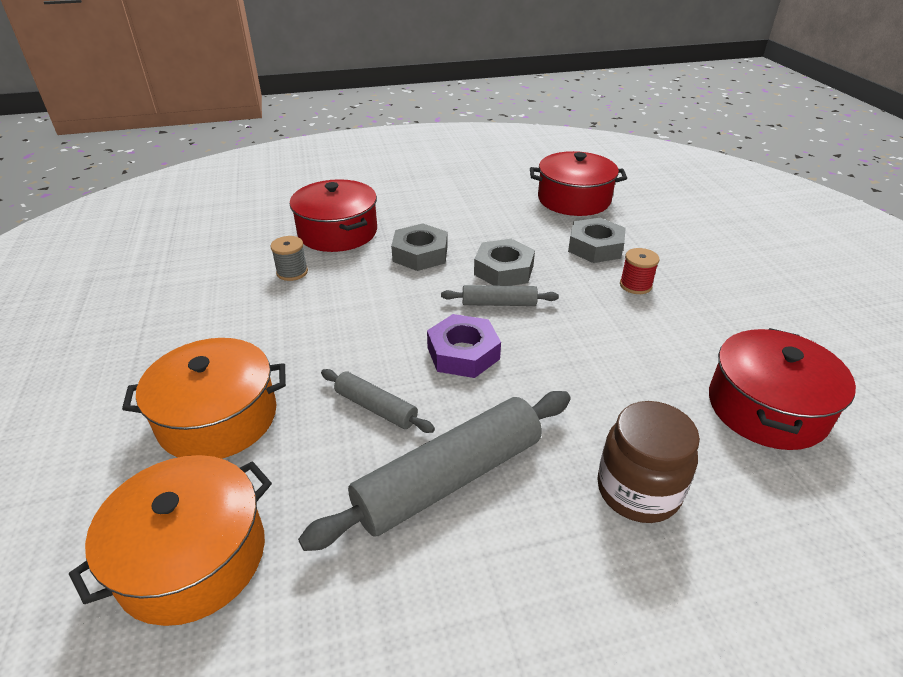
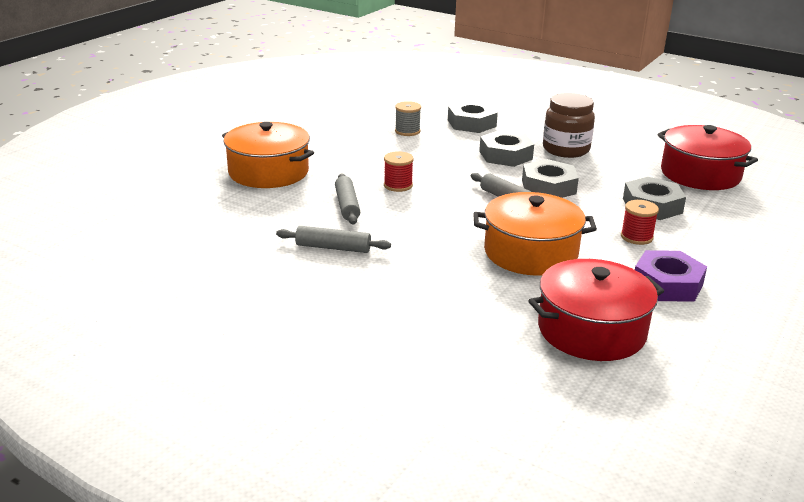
camera: 45 degrees right, 10 degrees down
orange pot [69,455,272,626] -> orange pot moved to [473,192,597,276]
red pot [290,179,377,252] -> grey nut [448,101,498,133]
grey rolling pin [298,391,571,551] -> grey rolling pin [276,226,391,253], size x0.51
purple nut [427,314,501,378] -> purple nut moved to [635,250,707,302]
brown jar [597,401,700,523] -> brown jar moved to [543,93,595,158]
none -> red spool [384,151,414,192]

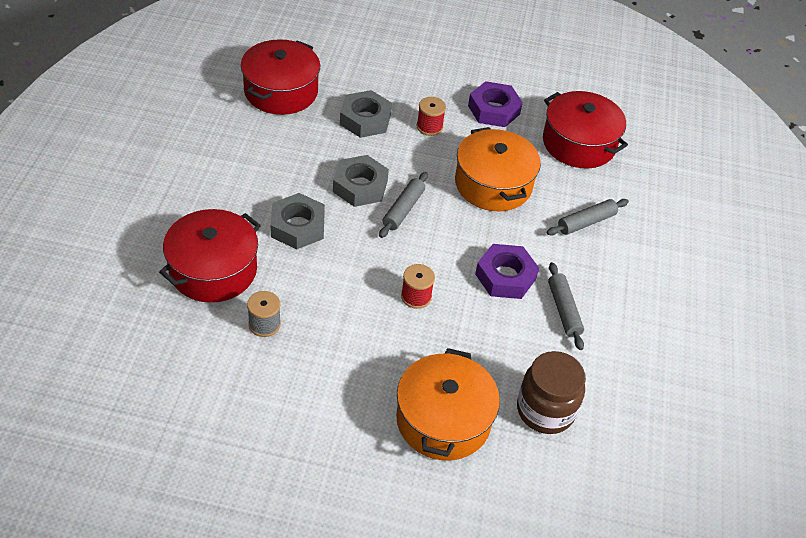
camera: 115 degrees left, 20 degrees up
grey rolling pin [335,173,360,225] -> grey rolling pin moved to [546,199,629,236]
grey nut [448,101,498,133] -> red pot [159,209,261,303]
brown jar [543,93,595,158] -> brown jar moved to [517,351,586,434]
none -> purple nut [475,244,539,299]

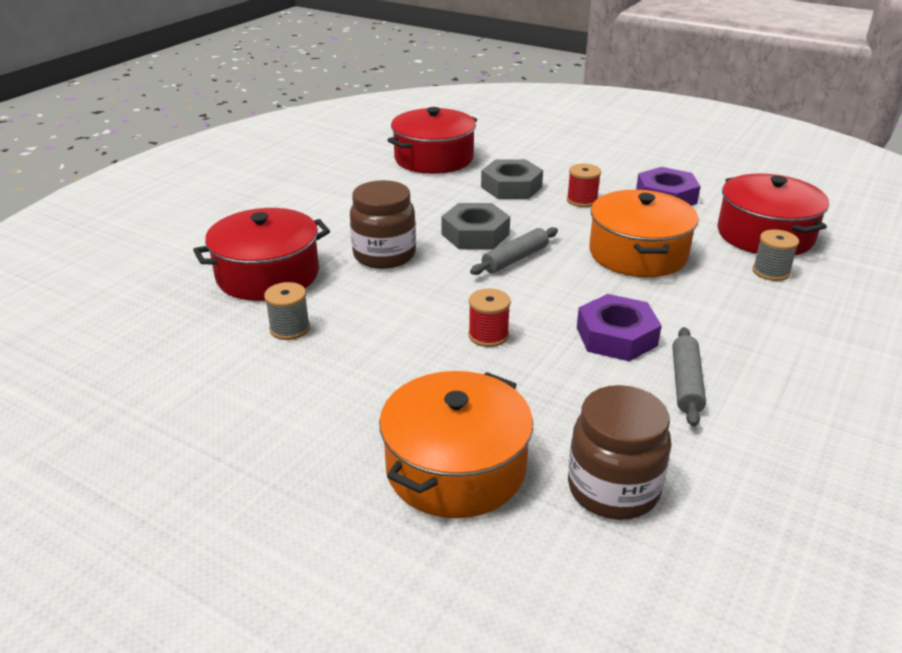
camera: 25 degrees right, 15 degrees down
grey nut [271,193,325,249] -> brown jar [350,180,416,269]
grey rolling pin [546,199,629,236] -> none
none -> grey spool [753,229,799,281]

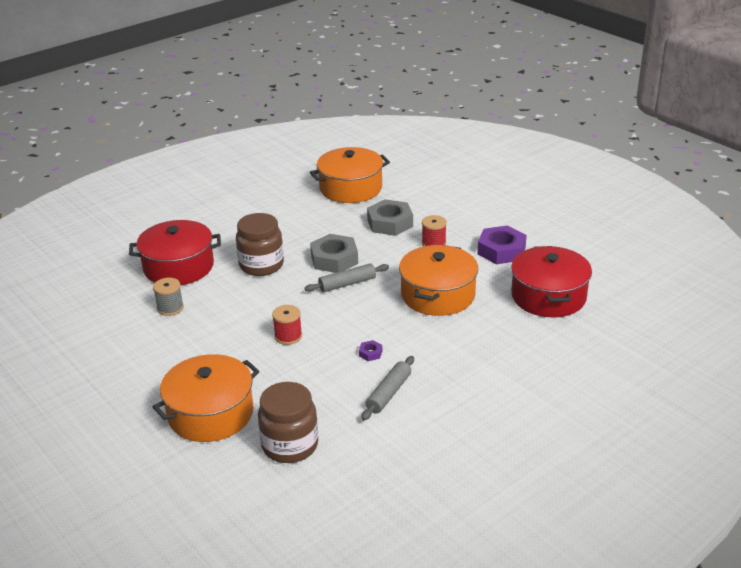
camera: 20 degrees right, 0 degrees up
red pot [388,107,477,174] -> orange pot [310,147,390,203]
purple nut [577,294,662,361] -> purple nut [359,340,382,361], size x0.43
grey spool [753,229,799,281] -> none

